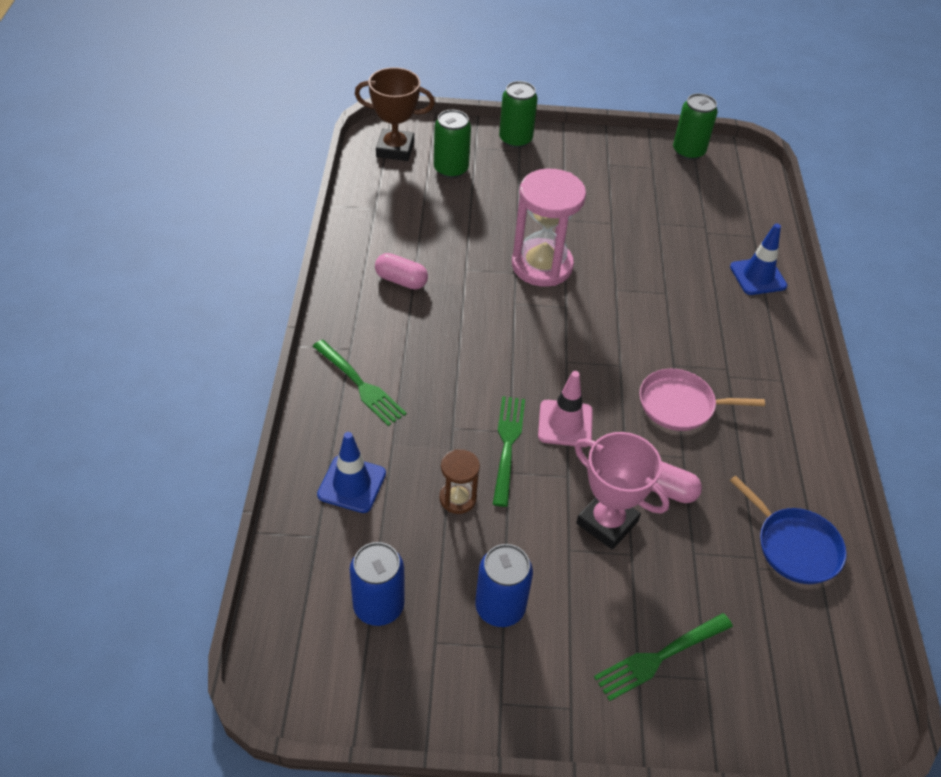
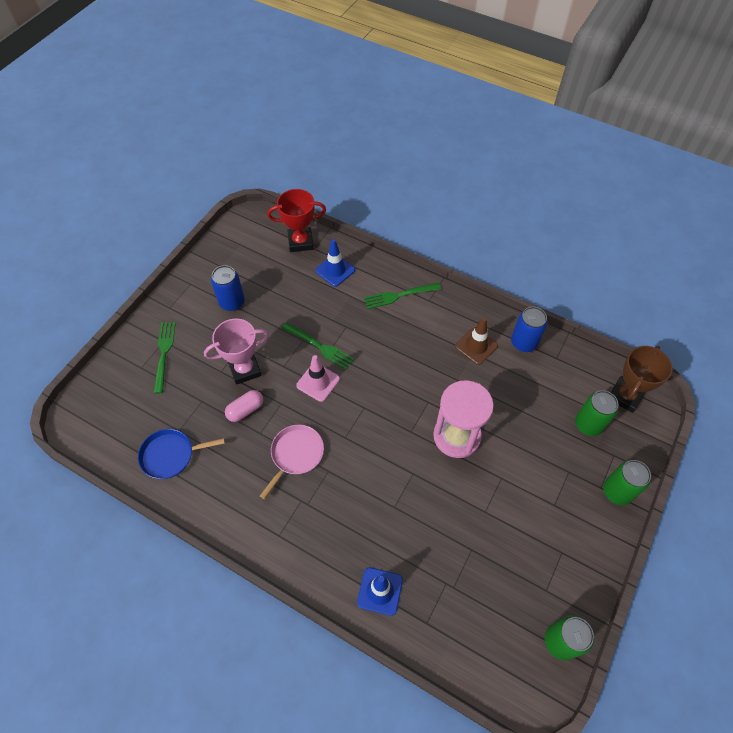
camera: 120 degrees right, 10 degrees up
blue can [350,542,405,626] -> blue can moved to [511,307,548,352]
pink capsule [375,253,428,290] -> brown traffic cone [455,318,498,365]
brown hourglass [439,449,480,514] -> none
none -> red trophy [267,189,326,252]

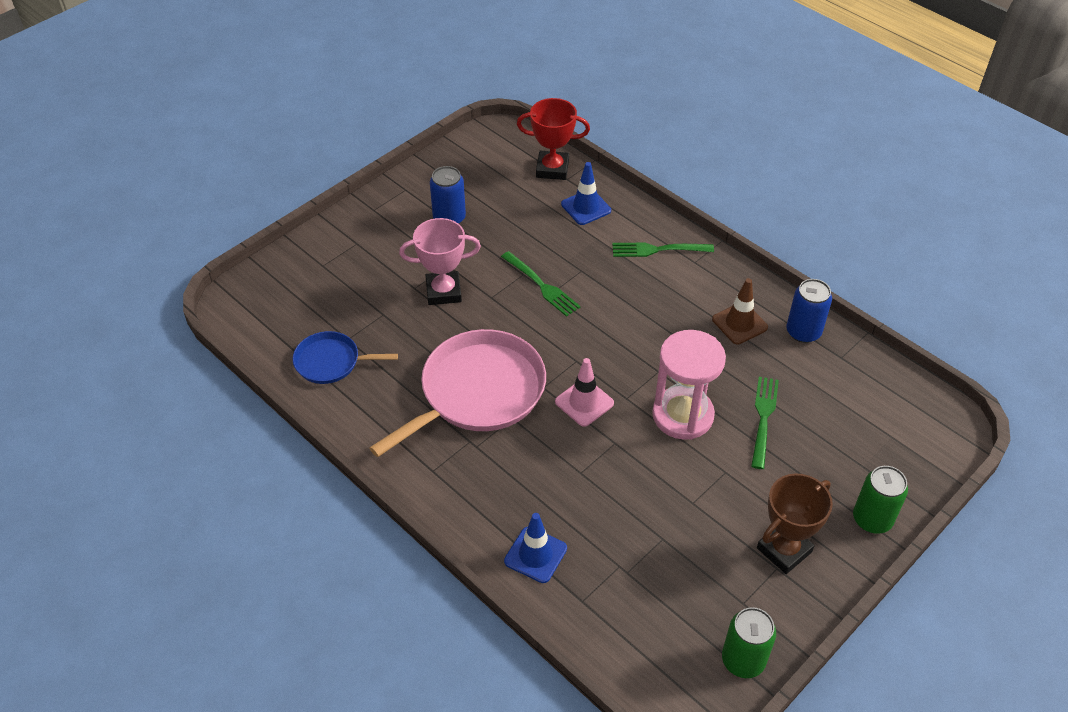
camera: 15 degrees right, 10 degrees down
green fork [154,322,176,394] -> green fork moved to [751,377,779,469]
pink capsule [225,390,263,422] -> none
pink pan [260,425,324,499] -> pink pan [370,329,546,457], size x1.87
pink traffic cone [296,355,340,402] -> pink traffic cone moved to [555,358,614,427]
green can [575,390,618,436] -> none
brown trophy [611,346,673,413] -> brown trophy moved to [757,473,833,574]

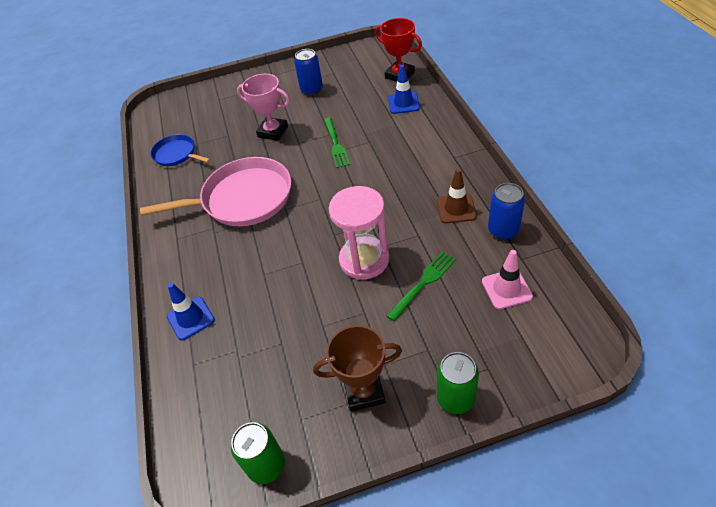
camera: 35 degrees right, 0 degrees up
pink traffic cone [555,358,614,427] -> pink traffic cone moved to [482,250,533,309]
green fork [612,242,714,257] -> none

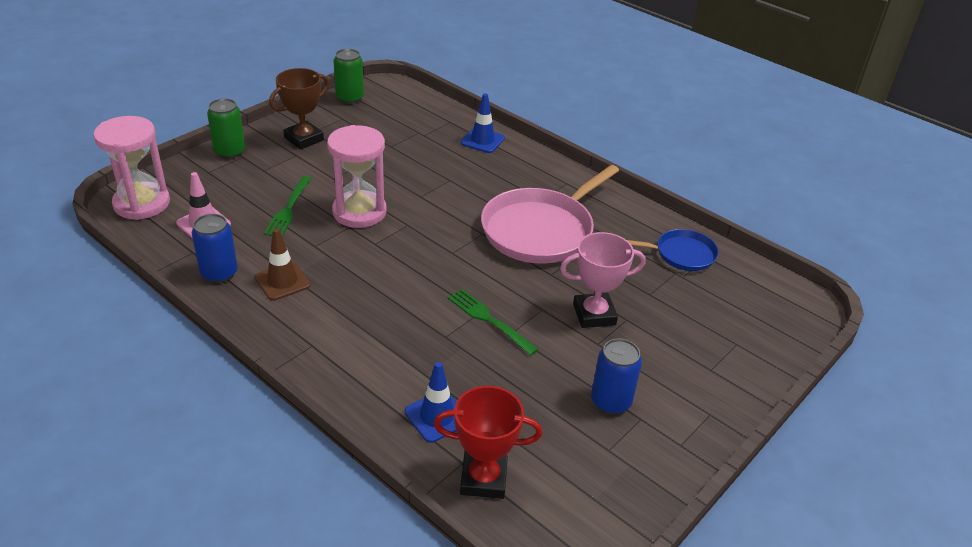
camera: 140 degrees right, 10 degrees down
none -> pink hourglass [93,116,170,220]

